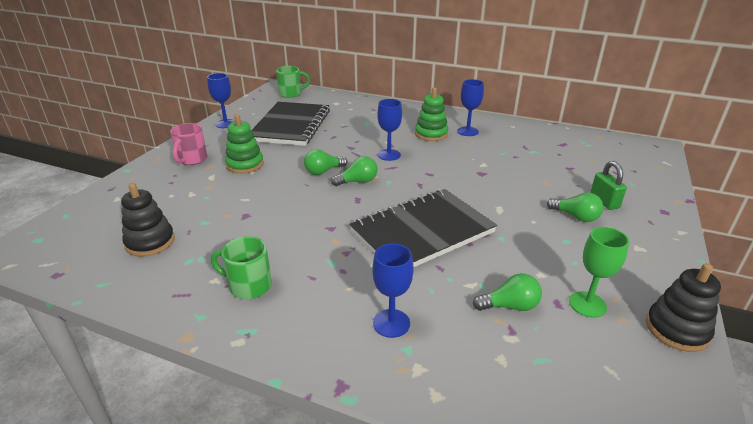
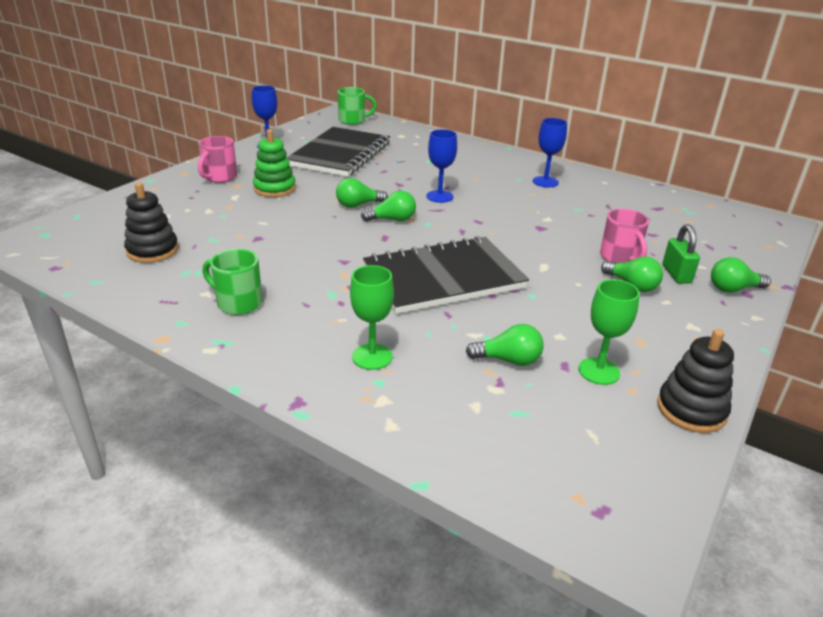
camera: 10 degrees right, 0 degrees up
blue goblet [372,243,414,338] -> green goblet [350,265,394,370]
green stacking toy [415,87,448,141] -> none
none -> pink mug [600,209,649,263]
none -> green light bulb [711,257,771,293]

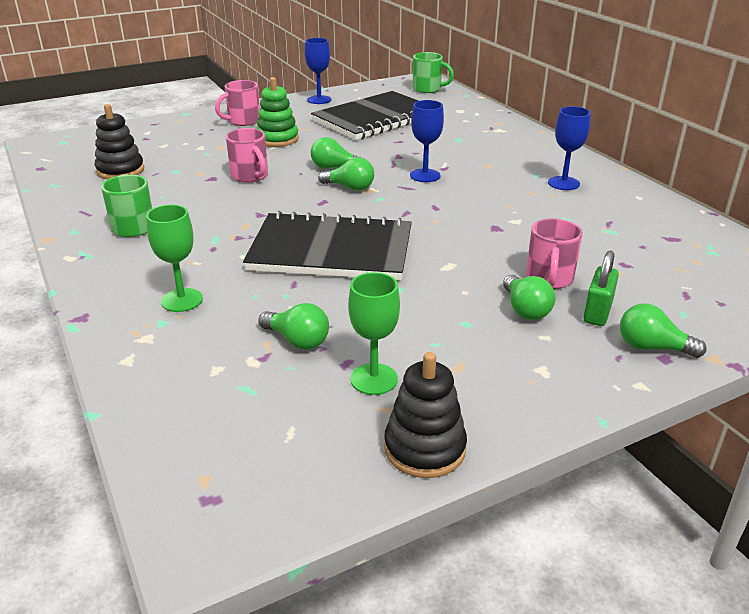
camera: 30 degrees right, 0 degrees up
none -> pink mug [226,128,268,182]

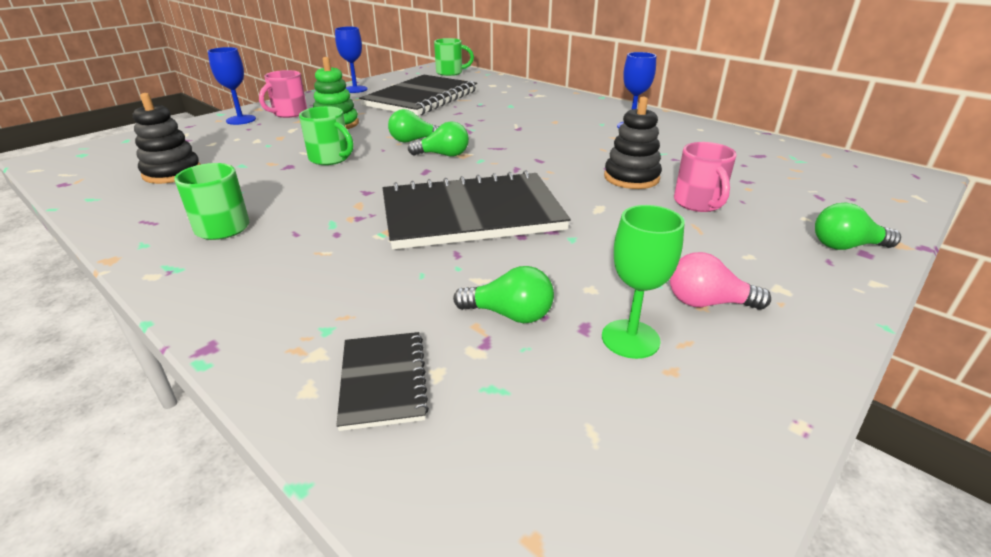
camera: 20 degrees left, 0 degrees up
green goblet [146,205,203,312] -> none
pink mug [226,128,268,182] -> green mug [299,106,354,165]
black stacking toy [384,352,467,478] -> black stacking toy moved to [604,97,662,189]
blue goblet [410,100,444,182] -> blue goblet moved to [208,47,256,125]
green light bulb [503,275,555,320] -> none
green padlock [583,251,619,326] -> none
none -> black notebook [336,332,429,431]
none -> pink light bulb [670,252,771,310]

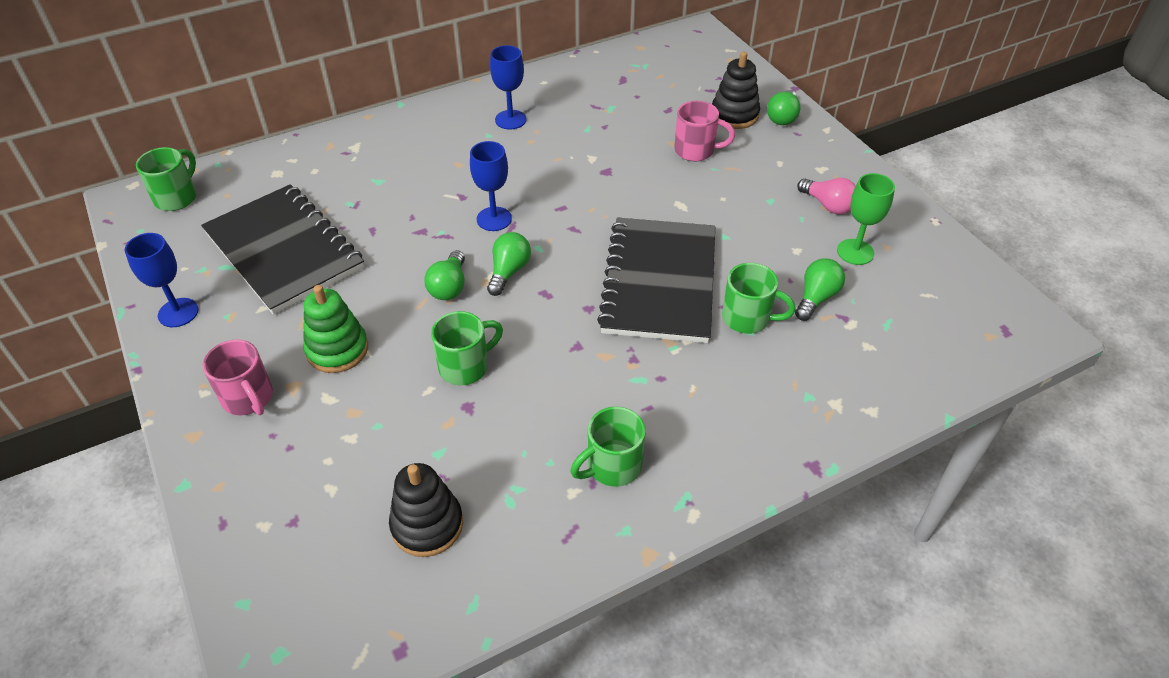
camera: 70 degrees left, 15 degrees up
blue goblet [208,47,256,125] -> blue goblet moved to [470,141,512,231]
black notebook [336,332,429,431] -> none
black stacking toy [604,97,662,189] -> black stacking toy moved to [712,51,760,129]
pink light bulb [670,252,771,310] -> pink light bulb turned 75 degrees counterclockwise [797,178,856,214]
none -> green mug [722,263,796,334]

